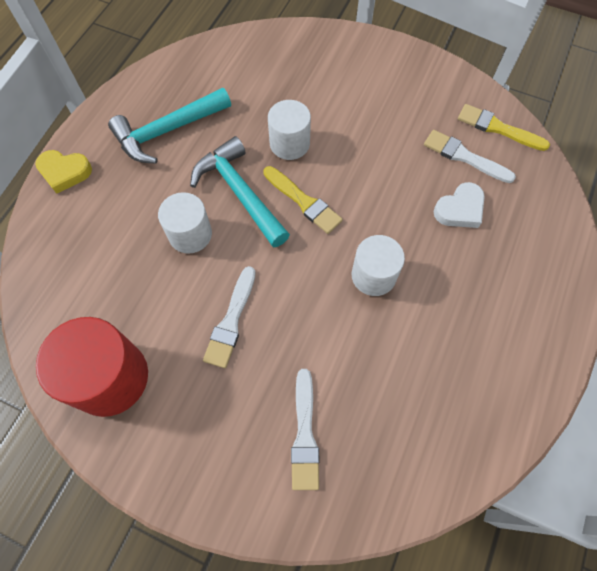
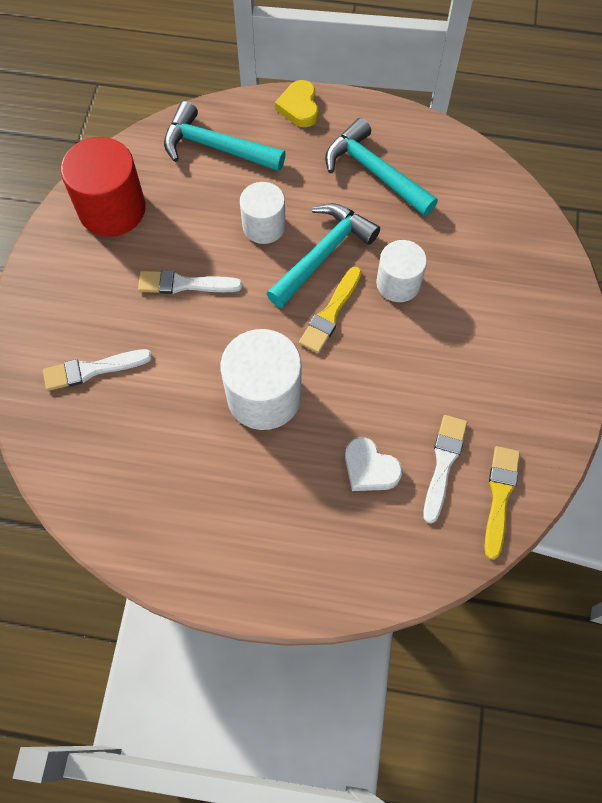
camera: 75 degrees right, 0 degrees up
white cylinder [352,235,405,296] -> white cylinder [221,329,302,430], size x1.58
none -> turquoise hammer [164,101,286,171]

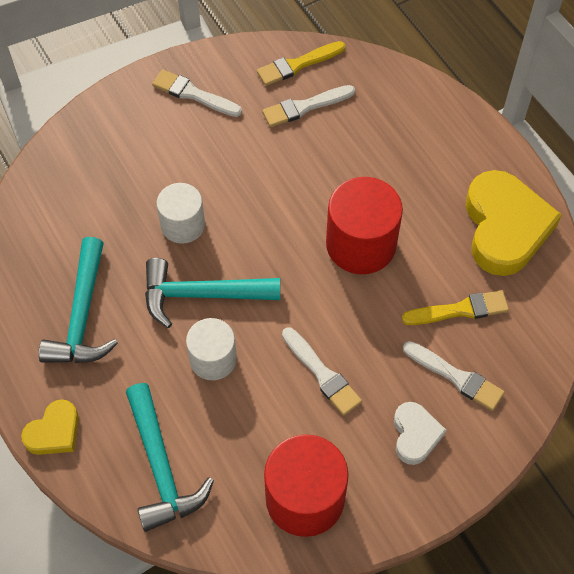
camera: 130 degrees left, 5 degrees down
white cylinder [221,329,302,430] -> red cylinder [326,177,403,274]
yellow brush [299,266,362,353] -> yellow brush moved to [402,290,509,325]
white heart [345,437,402,491] -> white heart moved to [394,402,447,465]
none -> white brush [152,69,242,117]
none -> yellow heart [466,170,562,276]

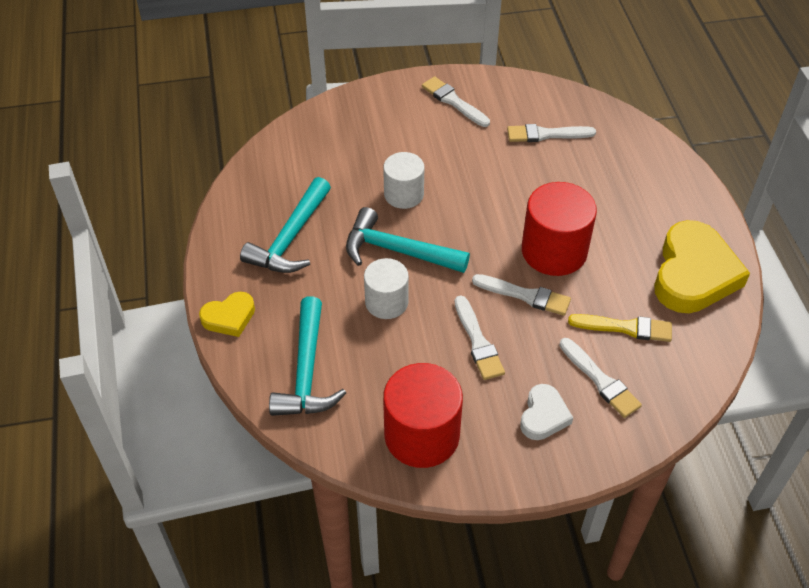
camera: 20 degrees right, 10 degrees down
yellow brush [257,41,345,86] -> none
none -> white brush [472,274,571,316]

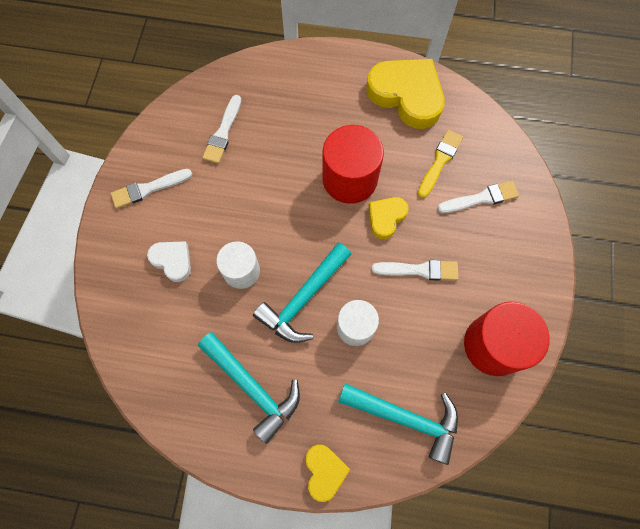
camera: 70 degrees left, 20 degrees up
white brush [472,274,571,316] -> yellow heart [369,197,409,239]
white heart [520,384,573,440] -> white heart moved to [147,241,191,282]

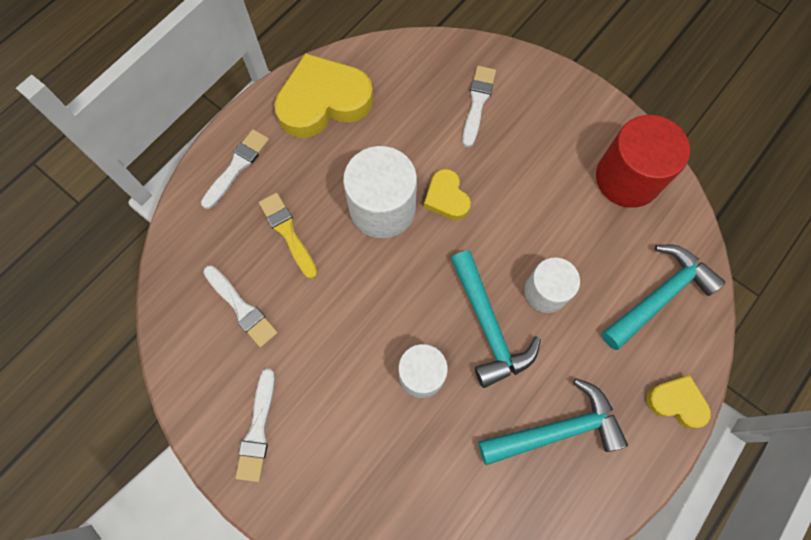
camera: 60 degrees left, 0 degrees up
white heart [147,241,191,282] -> none
red cylinder [322,125,384,204] -> white cylinder [343,146,417,238]
white brush [371,260,458,281] -> white brush moved to [201,129,269,209]
yellow brush [418,130,463,198] -> yellow brush moved to [259,193,317,279]

